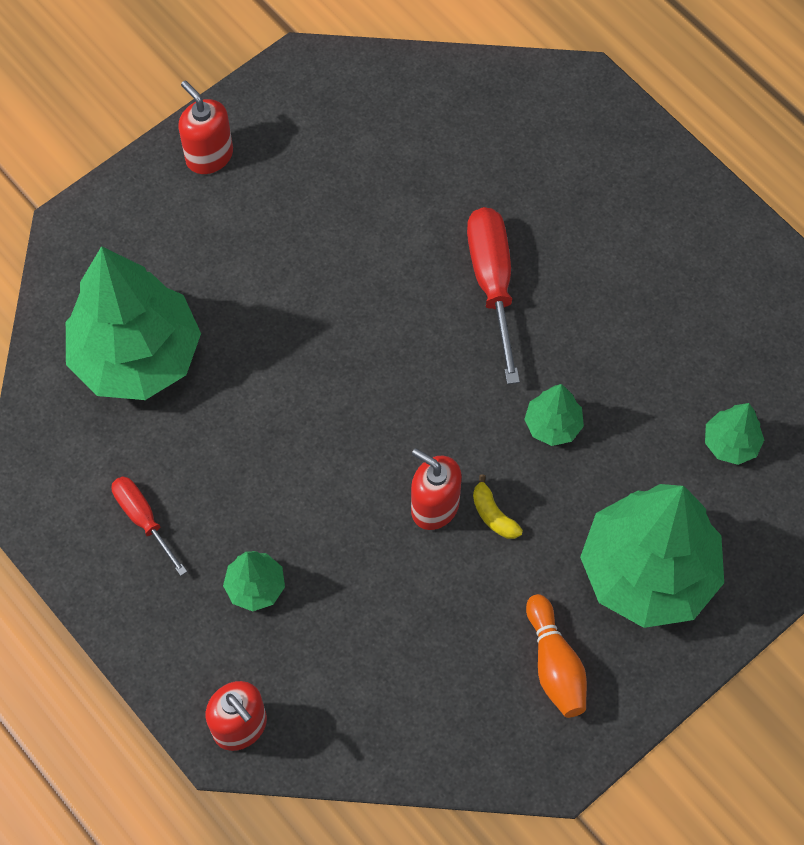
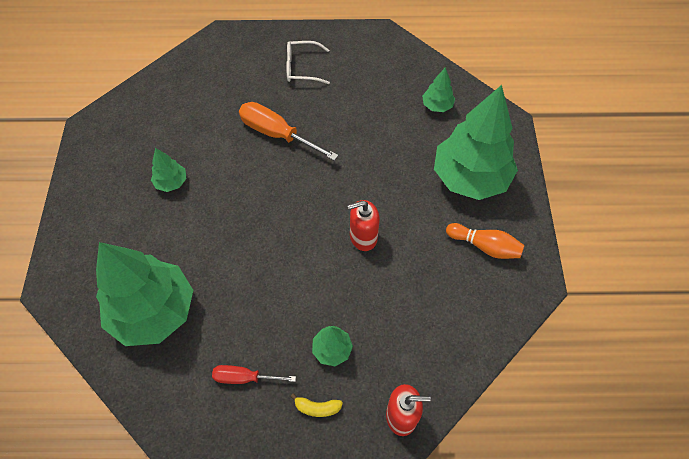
camera: 50 degrees left, 5 degrees down
red soap dispenser [178,81,233,174] -> none
red screwdriver [467,207,520,384] -> orange screwdriver [239,102,338,161]
yellow banana [473,474,523,539] -> yellow banana moved to [290,393,343,417]
green tree [524,384,584,446] -> green tree moved to [151,148,187,192]
none -> white glasses [286,41,330,84]

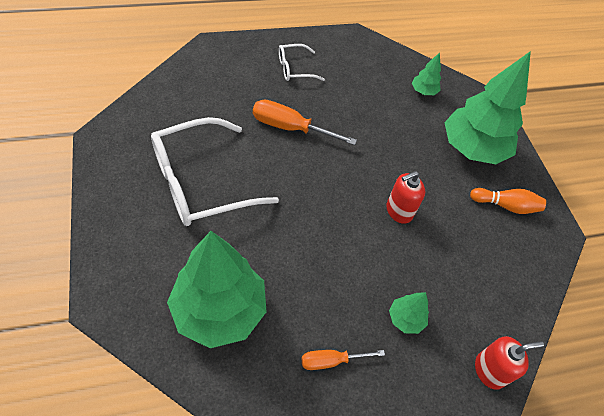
camera: 20 degrees left, 5 degrees down
green tree [151,148,187,192] -> white glasses [151,117,279,226]
red screwdriver [212,365,296,384] -> orange screwdriver [302,350,385,370]
yellow banana [290,393,343,417] -> none

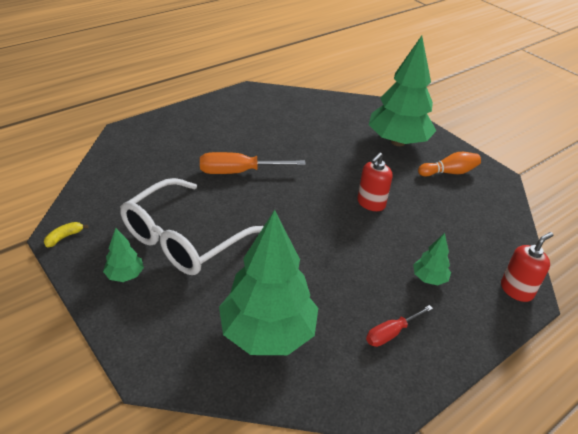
camera: 20 degrees left, 15 degrees down
white glasses [279,44,325,81] -> none
orange screwdriver [302,350,385,370] -> red screwdriver [366,305,433,347]
green tree [412,53,441,95] -> green tree moved to [103,228,144,282]
none -> yellow banana [44,222,89,247]

